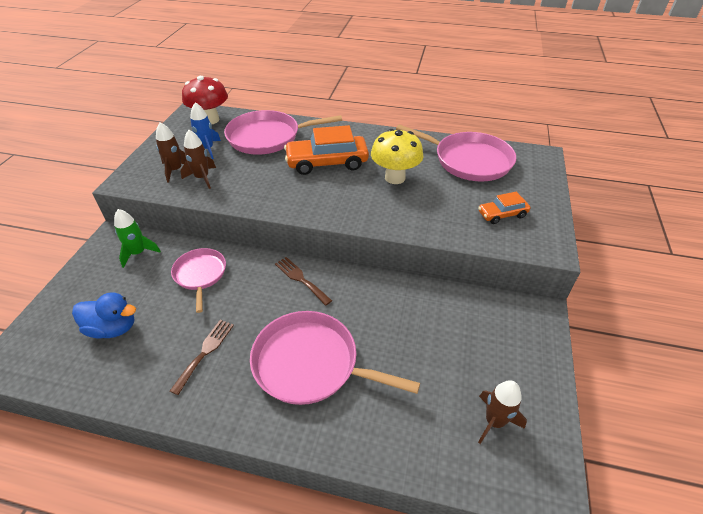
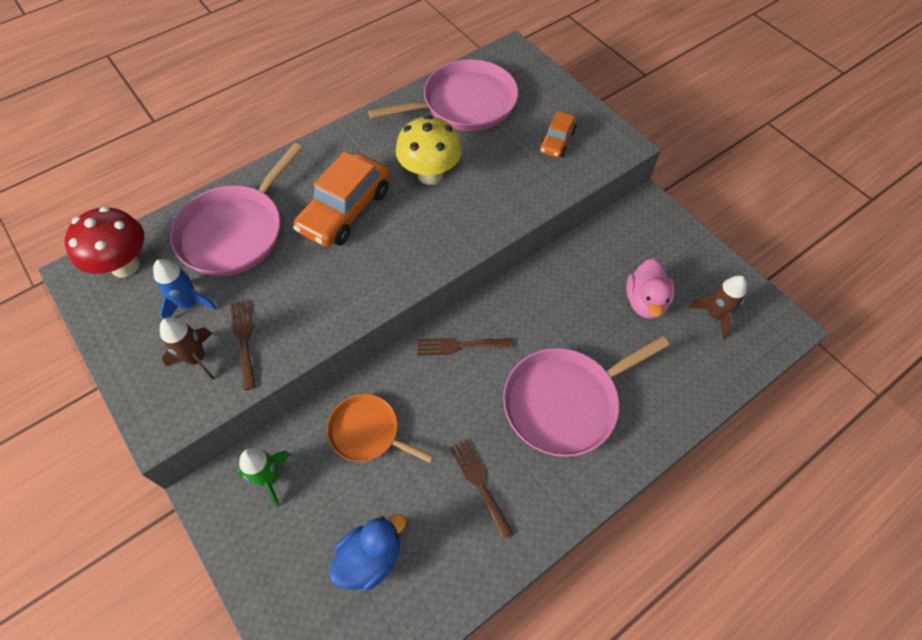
camera: 50 degrees left, 15 degrees up
pink pan [171,248,226,313] -> orange pan [327,394,434,463]
brown rocket [180,130,216,189] -> brown fork [230,299,256,390]
none -> pink duck [626,258,675,319]

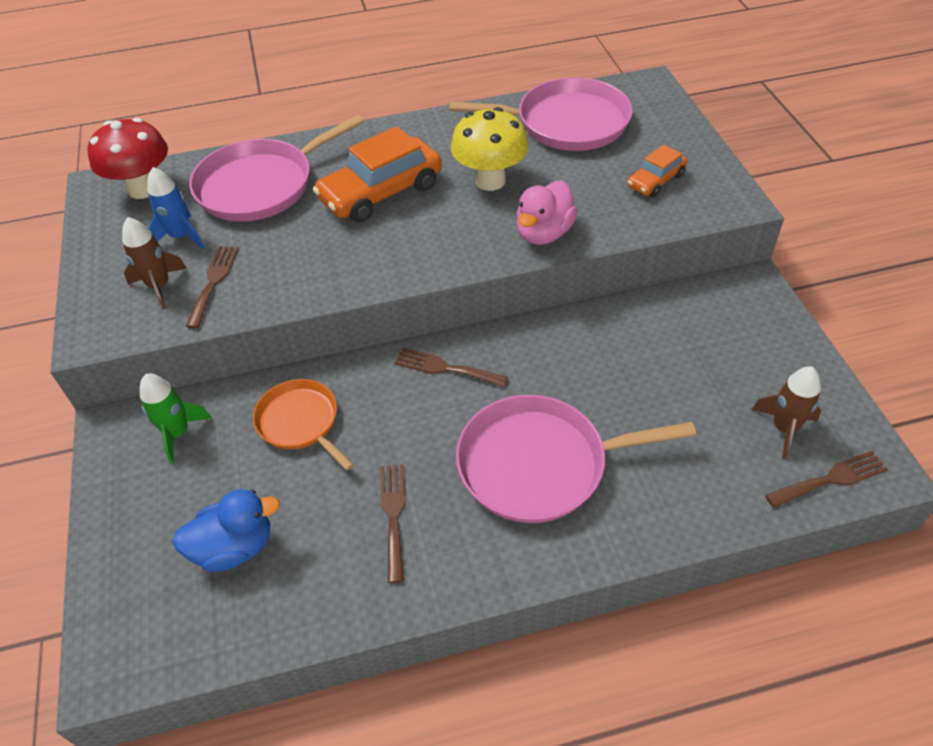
camera: 25 degrees right, 10 degrees down
pink duck [626,258,675,319] -> pink duck moved to [516,180,578,245]
none -> brown fork [765,451,888,508]

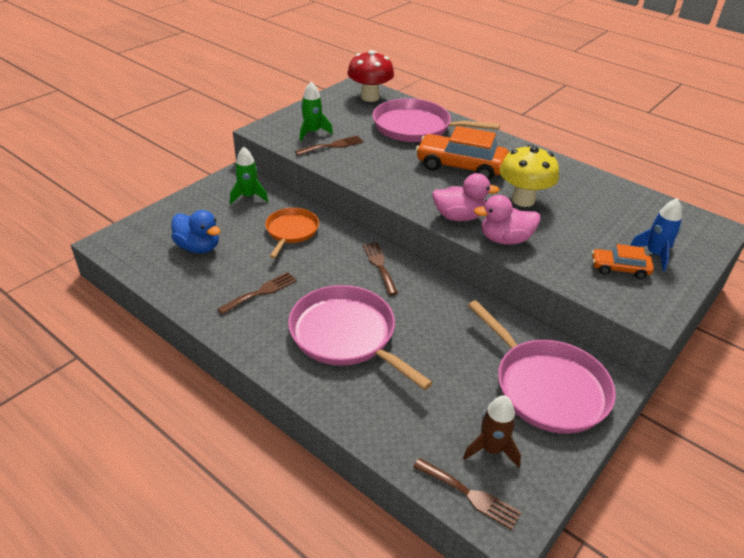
camera: 50 degrees right, 10 degrees down
brown rocket [122,217,187,309] -> green rocket [300,82,333,141]
blue rocket [147,167,205,249] -> blue rocket moved to [630,198,682,271]
pink pan [450,77,633,151] -> pink pan moved to [468,300,616,434]
none -> pink duck [432,173,500,221]

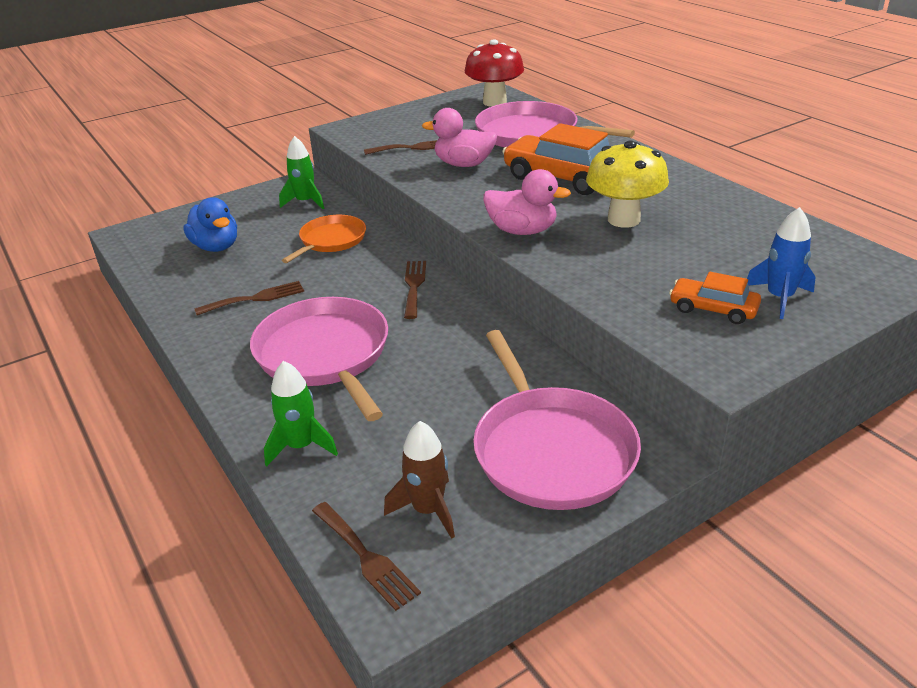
camera: 20 degrees right, 5 degrees down
green rocket [300,82,333,141] -> green rocket moved to [264,361,338,466]
pink duck [474,195,540,245] -> pink duck moved to [422,108,497,167]

